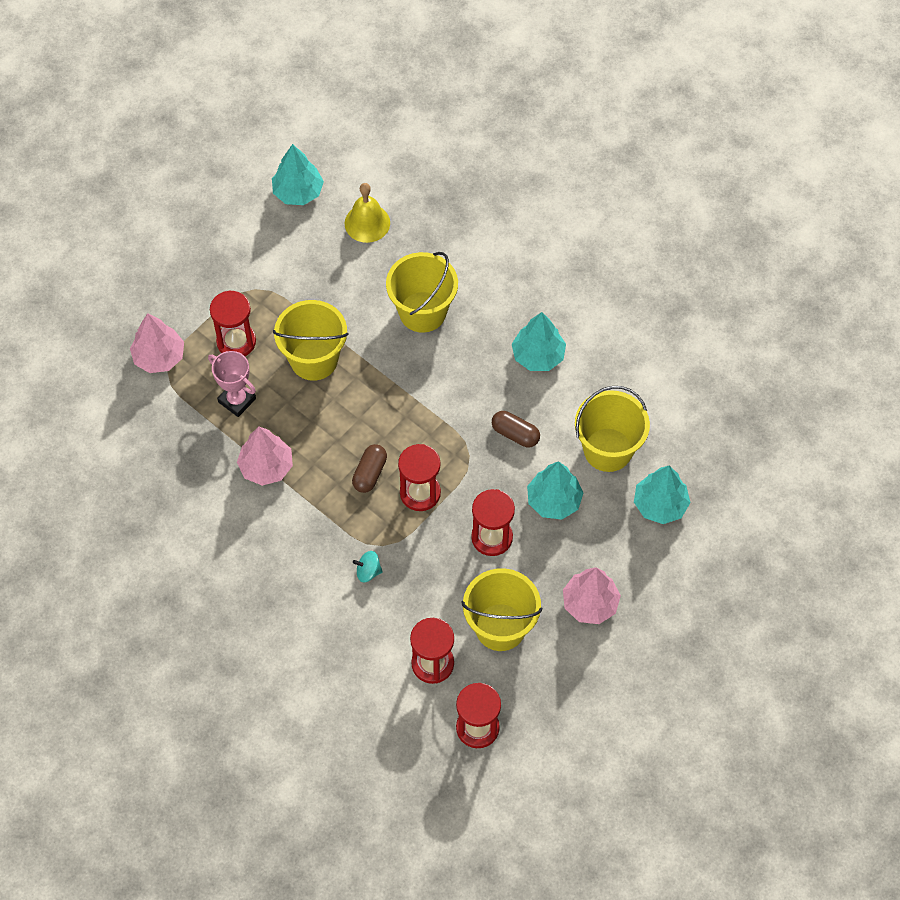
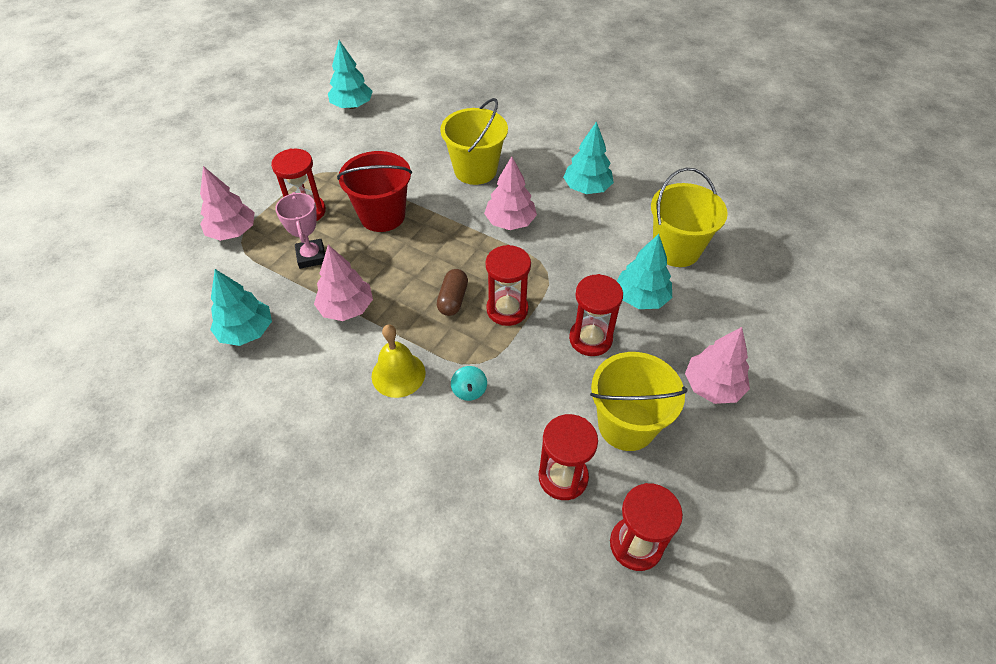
camera: 10 degrees left, 10 degrees down
pink trophy [208,351,256,417] -> pink trophy turned 45 degrees clockwise [275,192,325,269]
yellow bucket [273,300,349,381] -> red bucket [337,151,412,232]
yellow bell [345,183,390,243] -> yellow bell moved to [372,324,425,398]
turquoise spinning top [353,551,383,582] -> turquoise spinning top turned 90 degrees counterclockwise [451,366,487,401]
brown capsule [492,411,540,447] -> none
turquoise tree [634,466,690,524] -> turquoise tree moved to [210,269,272,346]
none -> pink tree [484,156,537,230]

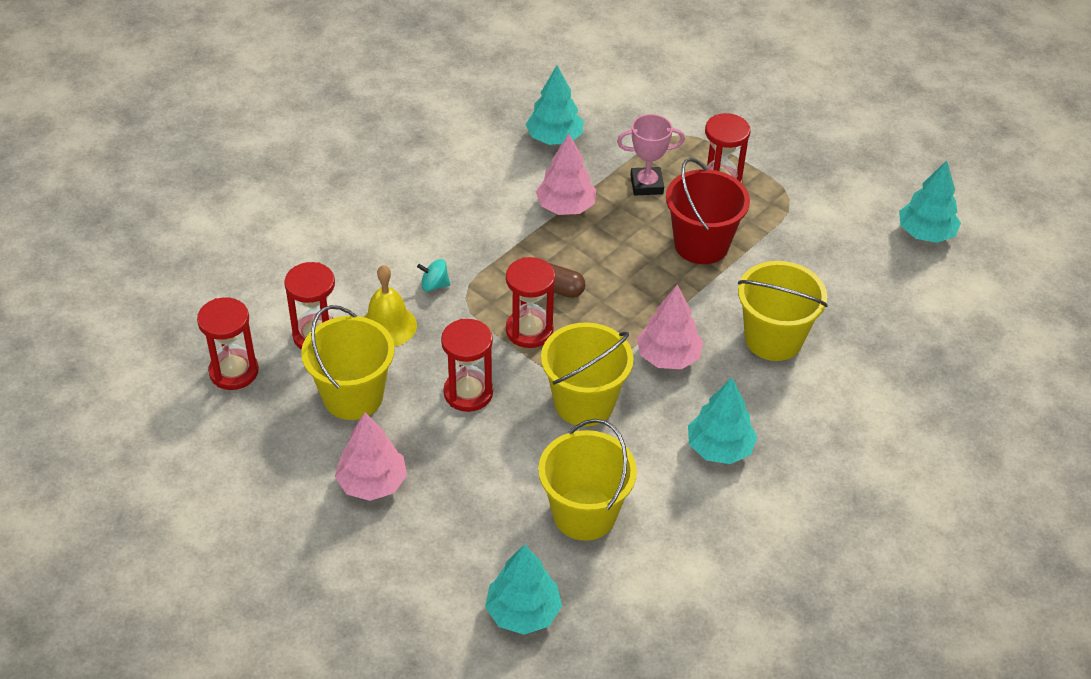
camera: 100 degrees right, 5 degrees down
pink tree [200,166,255,241] -> none
yellow bell [372,324,425,398] -> yellow bell moved to [364,265,417,347]
turquoise tree [617,234,672,309] -> turquoise tree moved to [485,544,562,635]
none -> yellow bucket [541,322,634,427]

